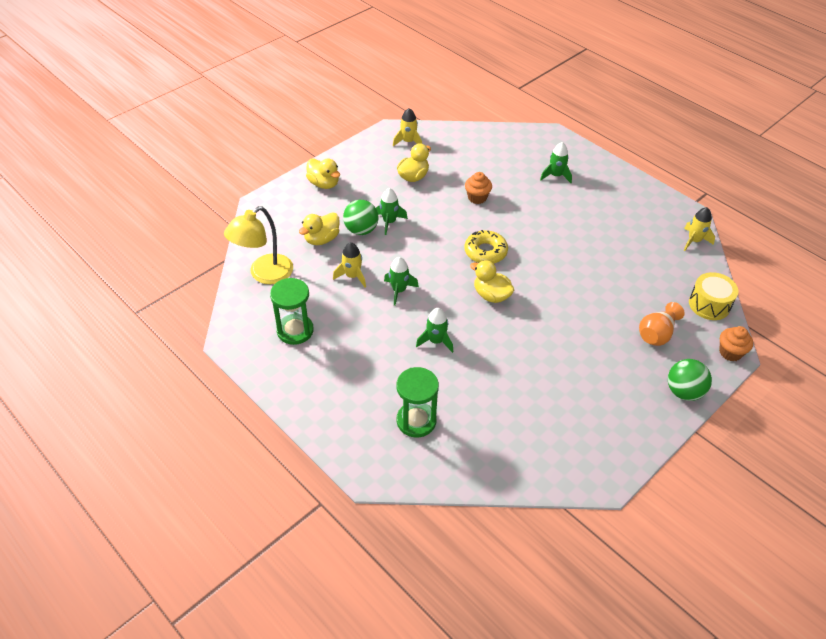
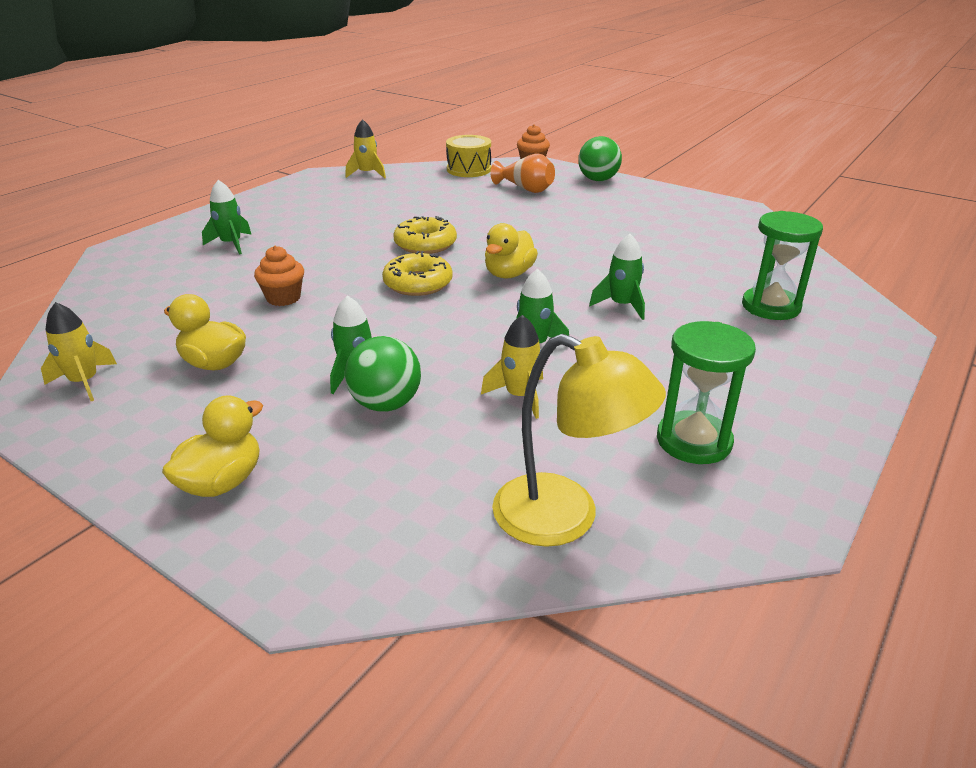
camera: 100 degrees left, 15 degrees down
yellow duck [299,212,340,245] -> none
none -> yellow donut [394,216,457,254]

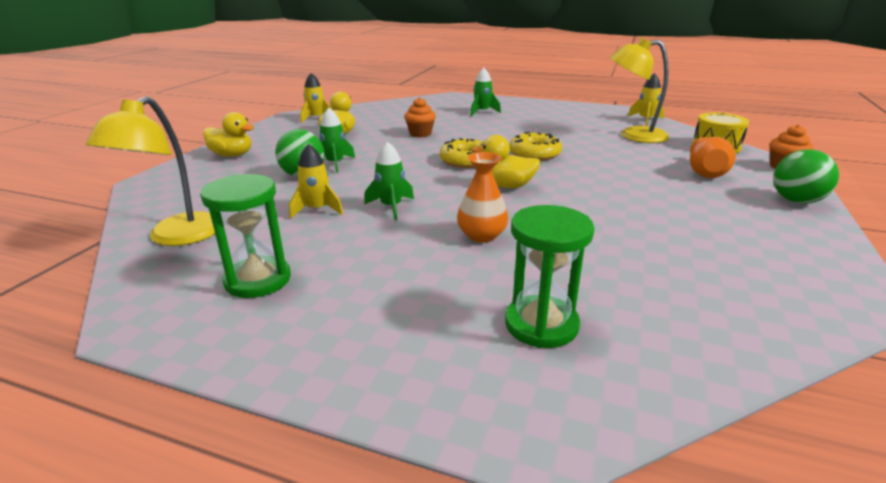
camera: 75 degrees right, 5 degrees down
green rocket [589,234,645,320] -> orange vase [457,152,508,243]
none -> yellow lamp [610,38,669,143]

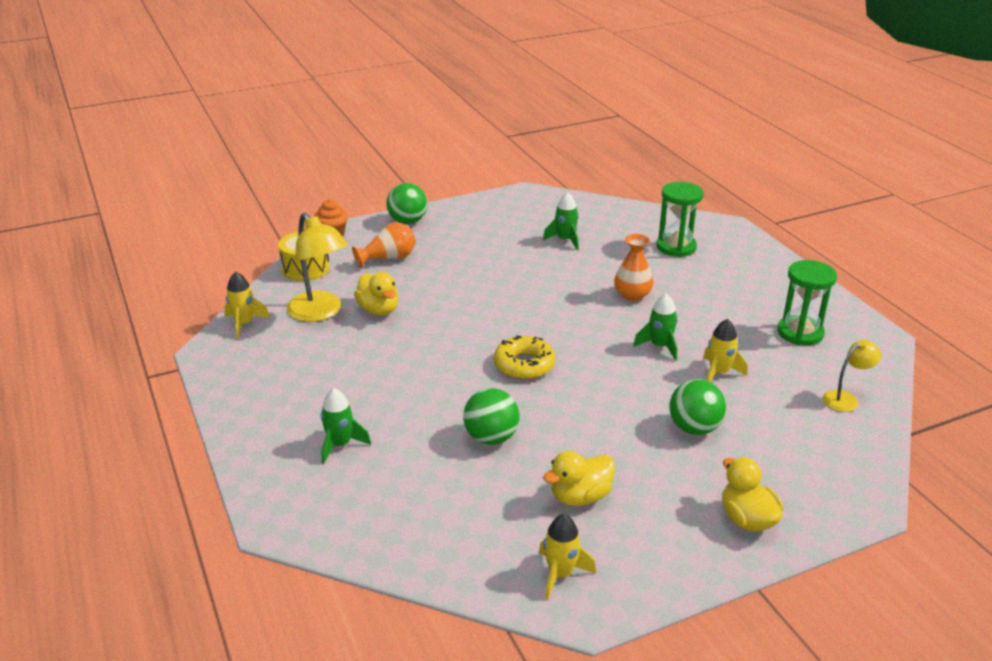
camera: 135 degrees left, 5 degrees up
yellow lamp [86,96,215,246] -> yellow lamp [823,340,881,412], size x0.55
green rocket [319,108,355,173] -> green rocket moved to [543,192,579,250]
orange cupcake [404,97,436,137] -> green ball [463,388,520,445]
yellow duck [472,135,541,188] -> yellow duck moved to [354,272,398,315]
yellow donut [509,132,562,161] -> none

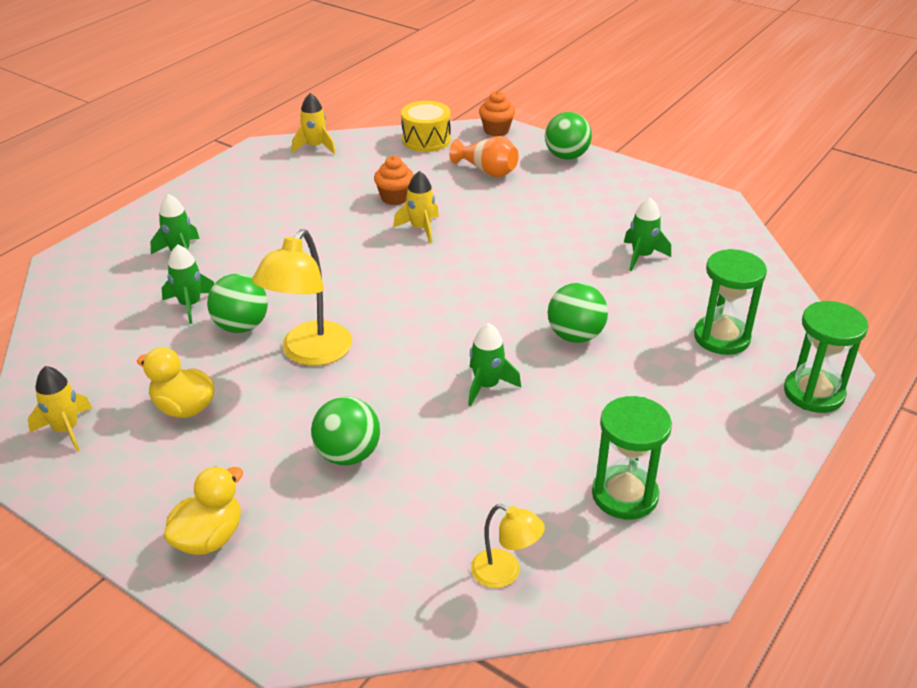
camera: 60 degrees right, 5 degrees up
yellow lamp [287,212,348,322] -> yellow lamp moved to [252,229,352,366]
yellow duck [354,272,398,315] -> orange cupcake [374,156,414,205]
yellow donut [494,336,555,380] -> none
orange vase [614,234,653,301] -> green ball [548,283,608,343]
yellow rocket [703,319,747,382] -> yellow rocket moved to [393,171,439,244]
none -> green rocket [162,245,214,324]
none -> green hourglass [784,301,868,413]

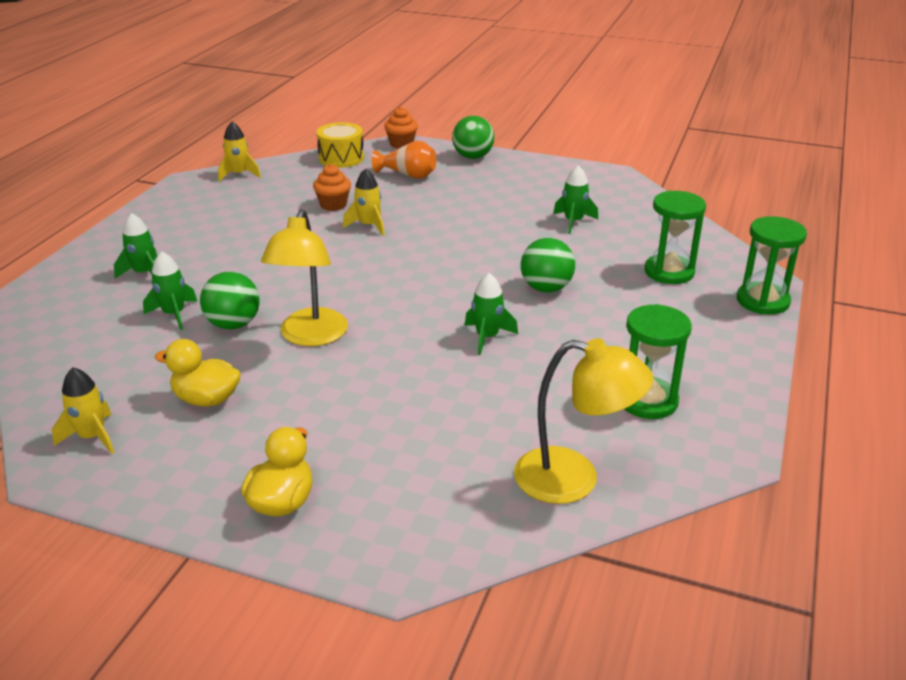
camera: 15 degrees left, 5 degrees down
green ball [311,397,380,465] -> none
yellow lamp [471,504,545,588] -> yellow lamp [514,338,653,504], size x1.81

